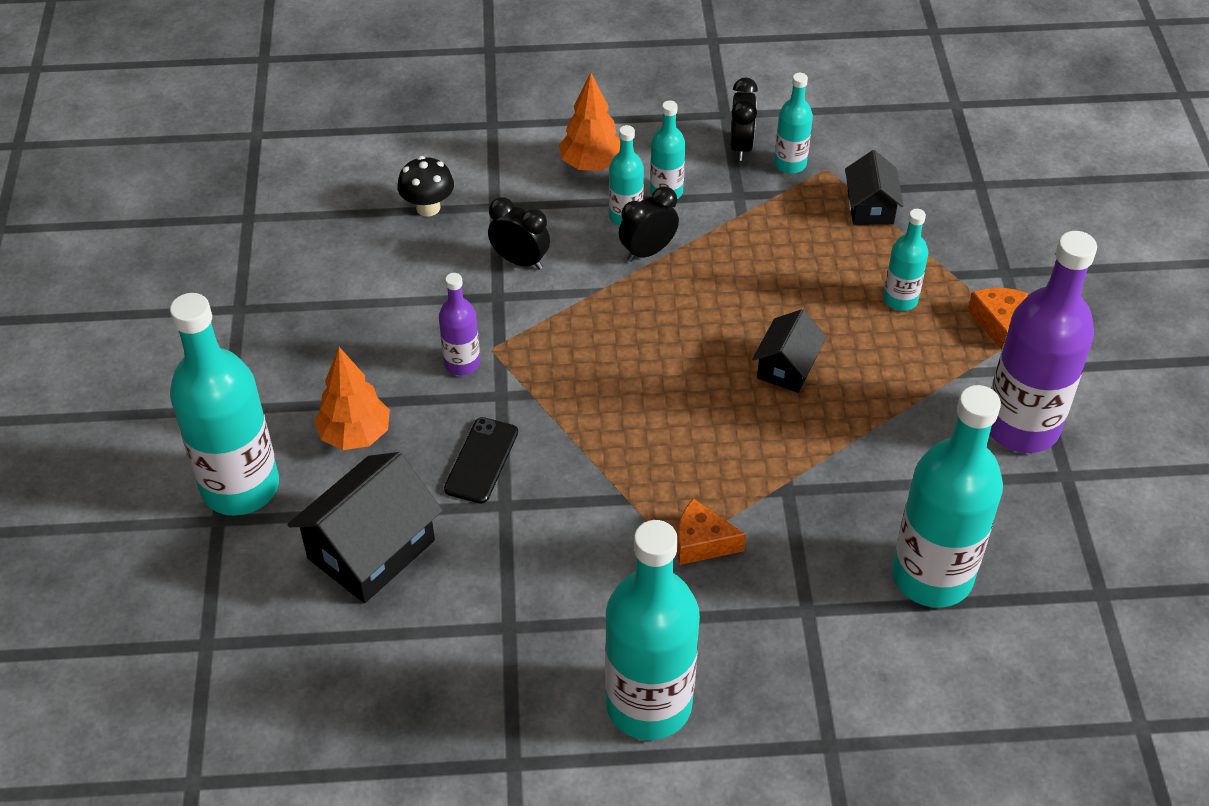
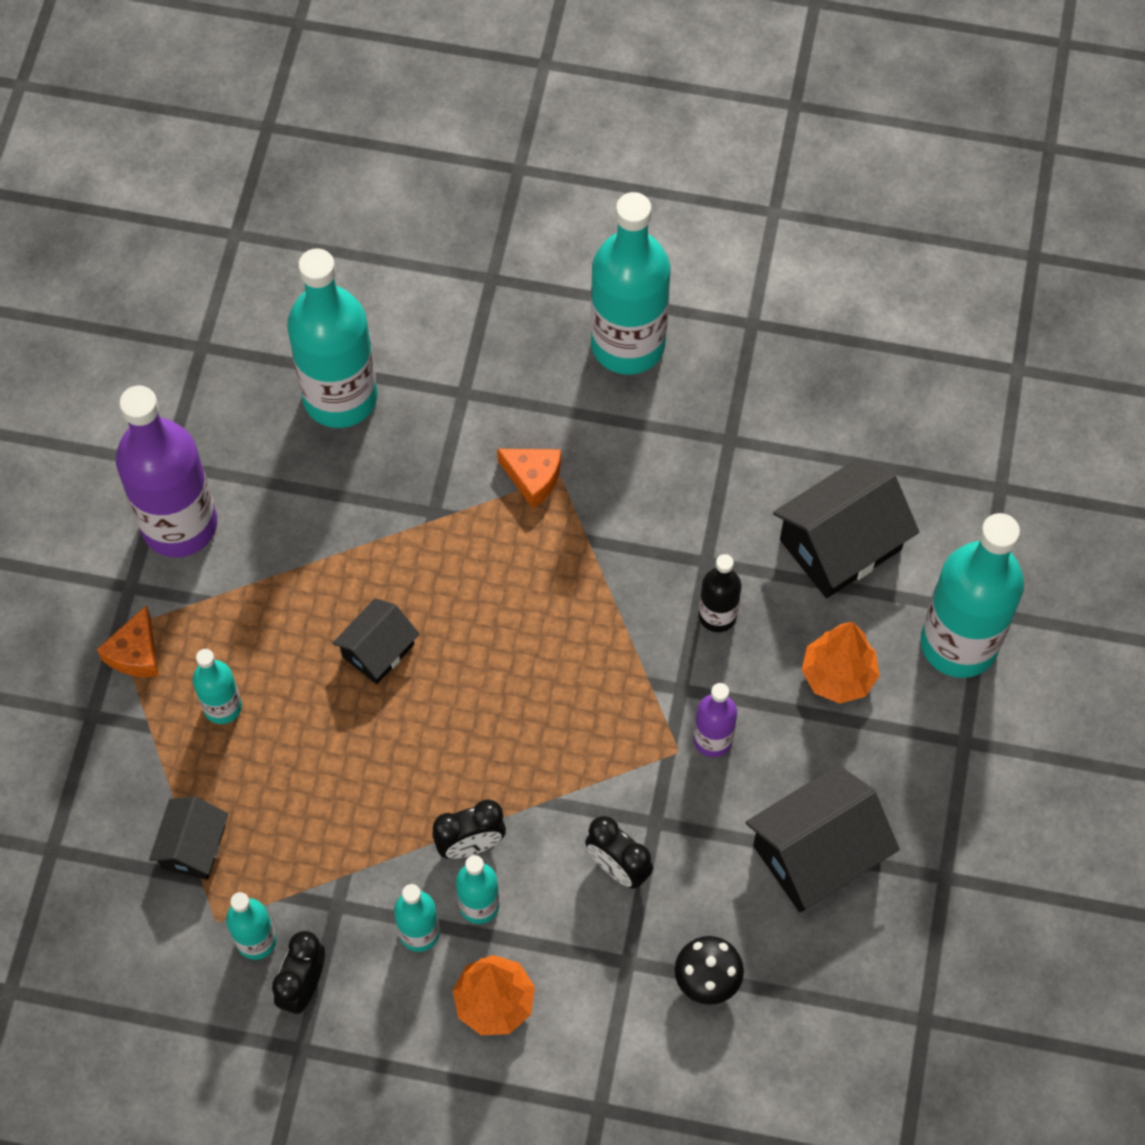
camera: 165 degrees left, 15 degrees up
black phone [444,417,518,504] -> black bottle [699,554,741,632]
none -> black house [746,765,900,912]

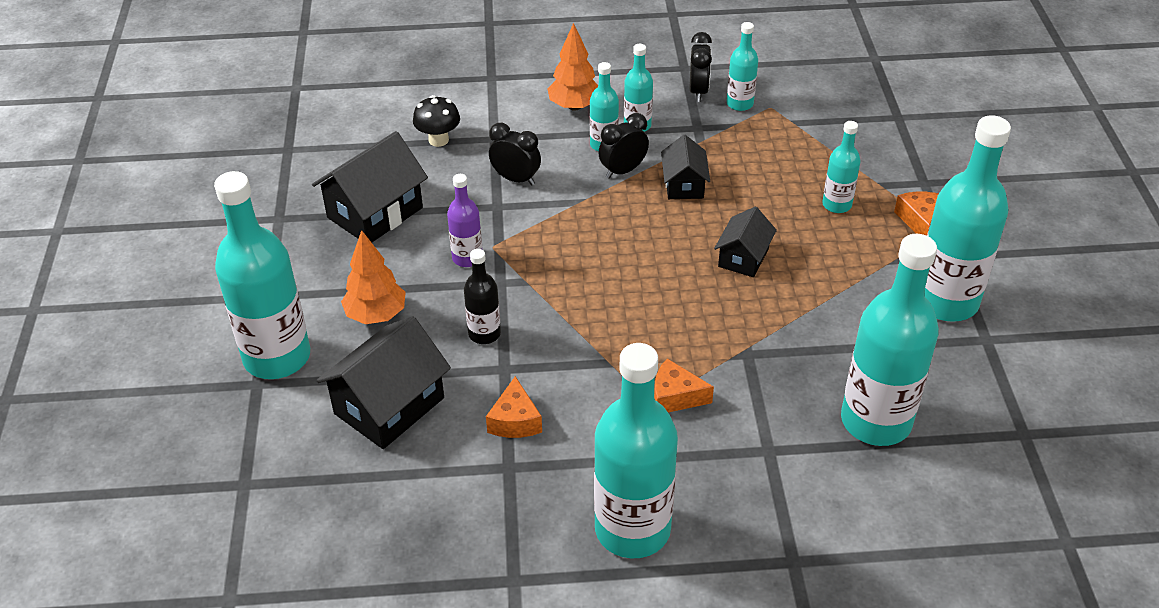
camera: 165 degrees right, 20 degrees down
purple bottle [116,386,217,558] -> turquoise bottle [924,115,1011,322]
black house [149,796,228,880] -> black house moved to [661,135,710,199]
none -> orange cheese [486,376,542,438]

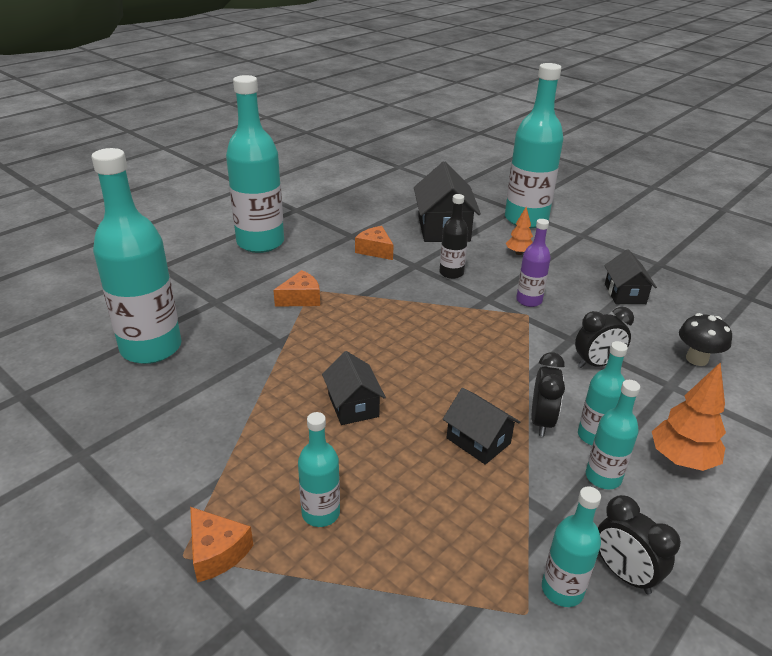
camera: 135 degrees right, 10 degrees down
black house [312,131,428,242] -> black house [604,249,657,304], size x0.59
orange tree [341,230,406,324] -> orange tree [506,207,533,255], size x0.61
turquoise bottle [924,115,1011,322] -> none

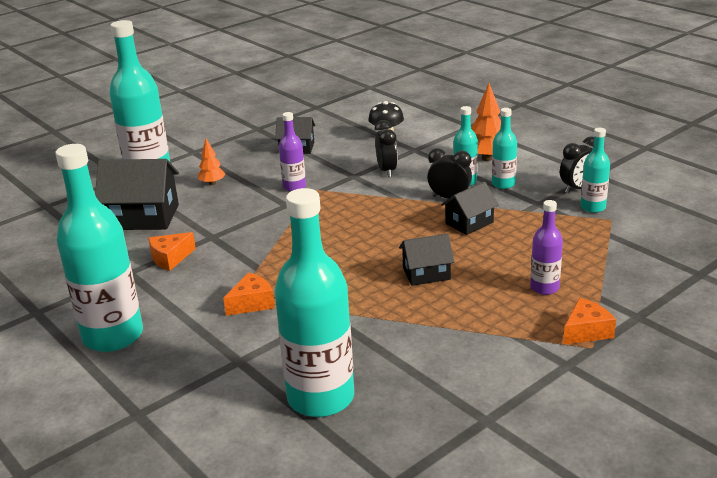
camera: 80 degrees left, 5 degrees down
orange cheese [274,270,320,307] -> orange cheese turned 75 degrees clockwise [223,272,275,316]
turquoise bottle [298,412,340,527] -> purple bottle [530,200,563,295]
black bottle [439,194,468,279] -> none

